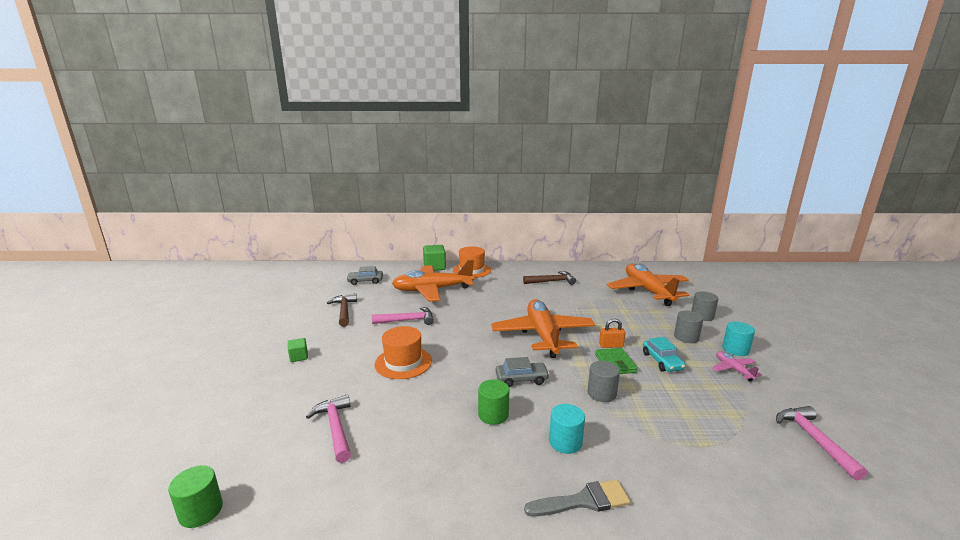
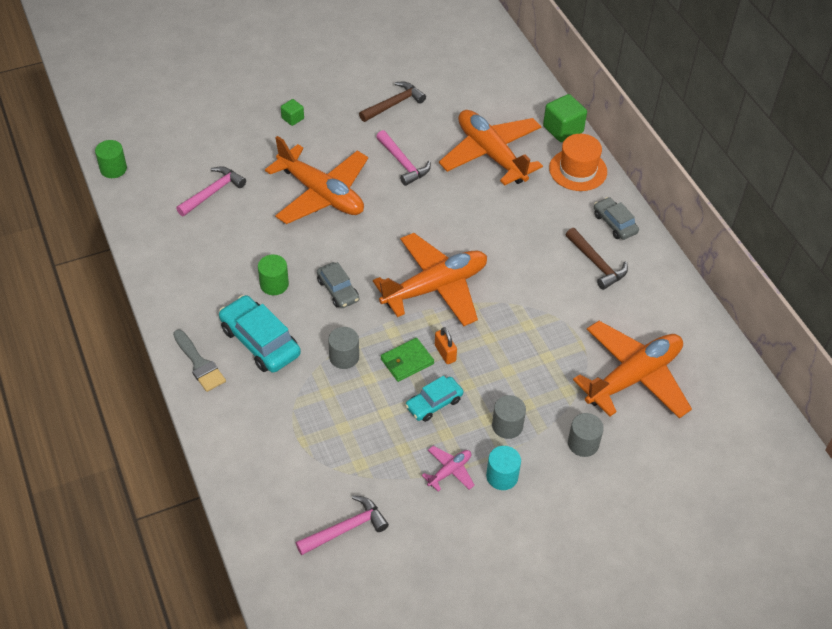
camera: 65 degrees right, 30 degrees up
grey car [346,266,383,285] -> grey car moved to [594,197,639,240]
orange hat [375,326,432,379] -> orange plane [265,136,368,224]
turquoise cylinder [549,404,585,454] -> turquoise car [219,295,301,373]

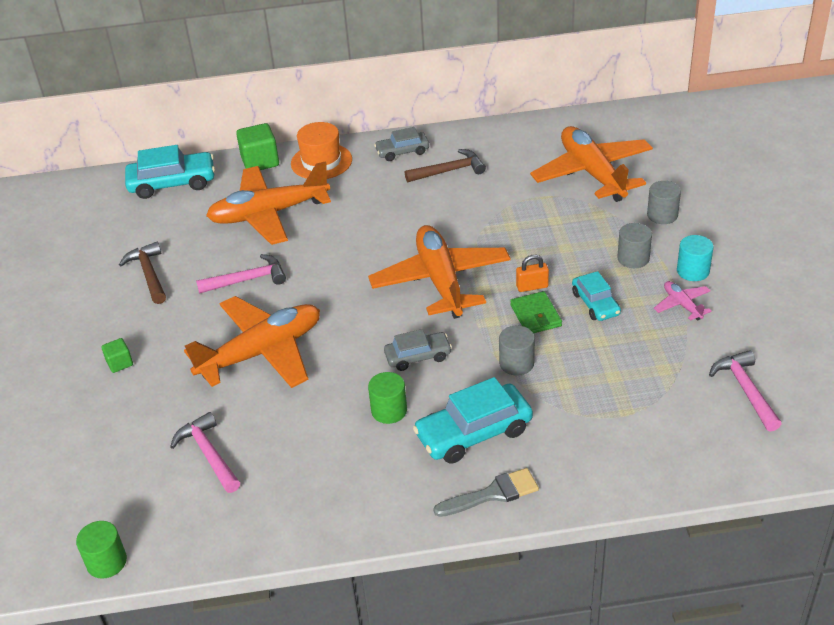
camera: 70 degrees left, 10 degrees down
none -> turquoise car [125,145,215,199]

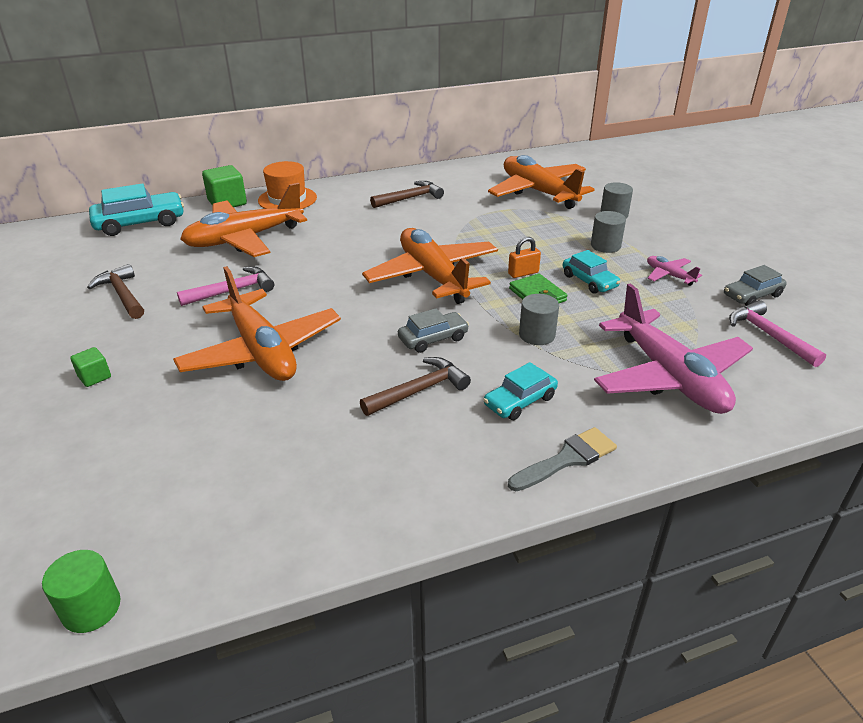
camera: 15 degrees left, 5 degrees down
pink hammer [170,412,240,493] -> none
orange plane [184,296,320,388] -> orange plane turned 105 degrees clockwise [173,266,341,381]
green cylinder [368,372,407,424] -> brown hammer [360,357,471,416]
grey car [374,127,429,161] -> grey car moved to [724,265,787,306]
turquoise car [413,377,533,464] -> turquoise car [484,362,558,420], size x0.61
turquoise cylinder [677,235,714,281] -> none
none -> pink plane [594,283,753,414]

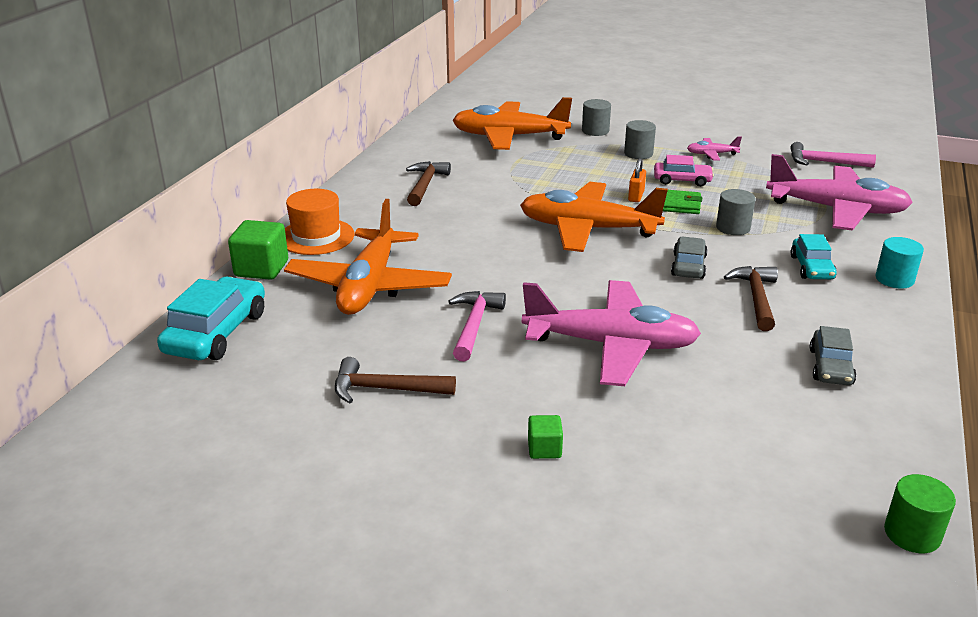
camera: 50 degrees left, 5 degrees down
orange plane [173,266,341,381] -> pink plane [522,280,701,386]
grey brush [508,427,617,491] -> turquoise cylinder [876,237,924,289]
turquoise car [563,250,621,294] -> pink car [654,155,714,187]
grey car [724,265,787,306] -> grey car moved to [810,326,856,385]

